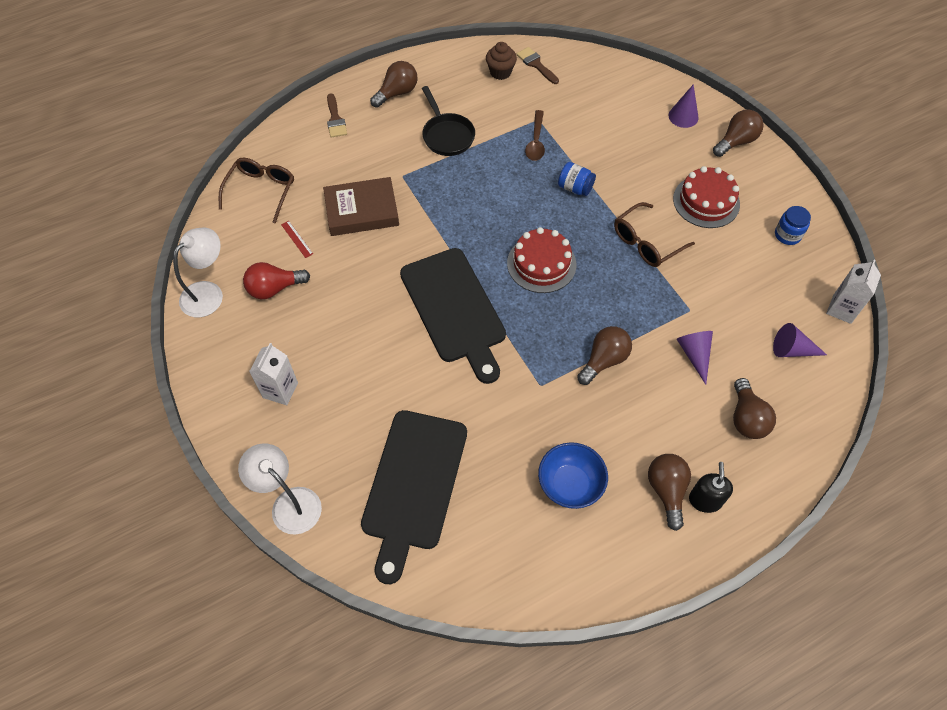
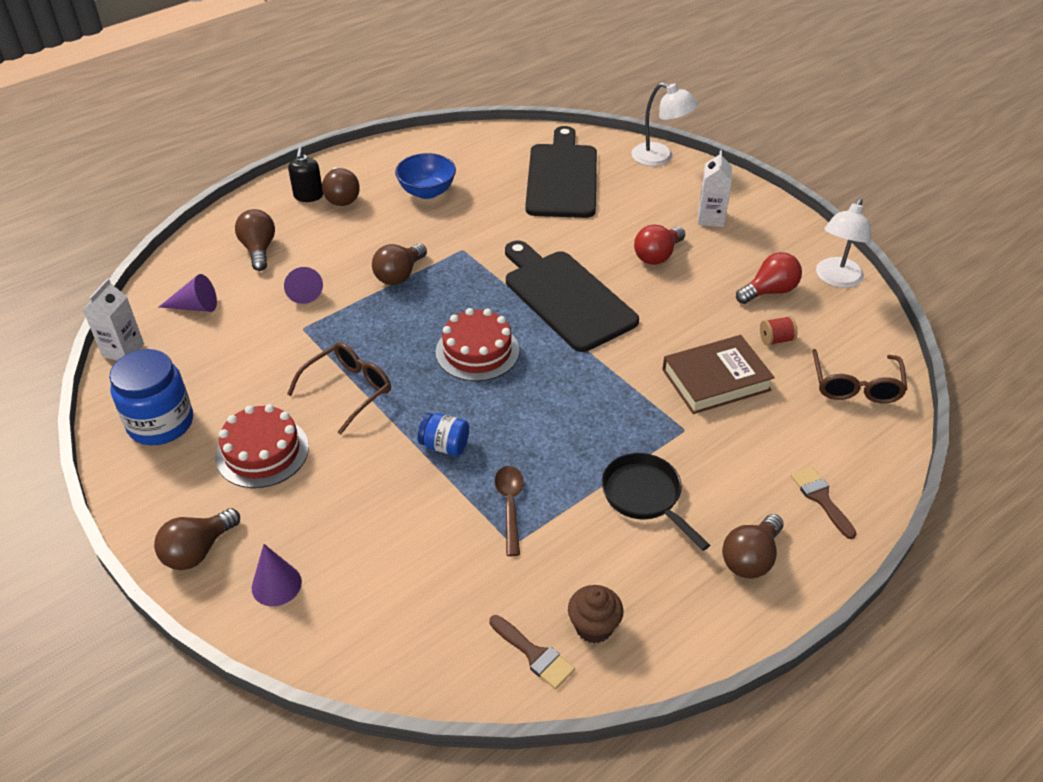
camera: 170 degrees right, 15 degrees down
red ruler [281,221,313,258] -> red spool [760,316,798,346]
blue jar [775,206,811,245] -> blue jar [109,349,193,445], size x1.83
none -> red light bulb [634,225,685,265]

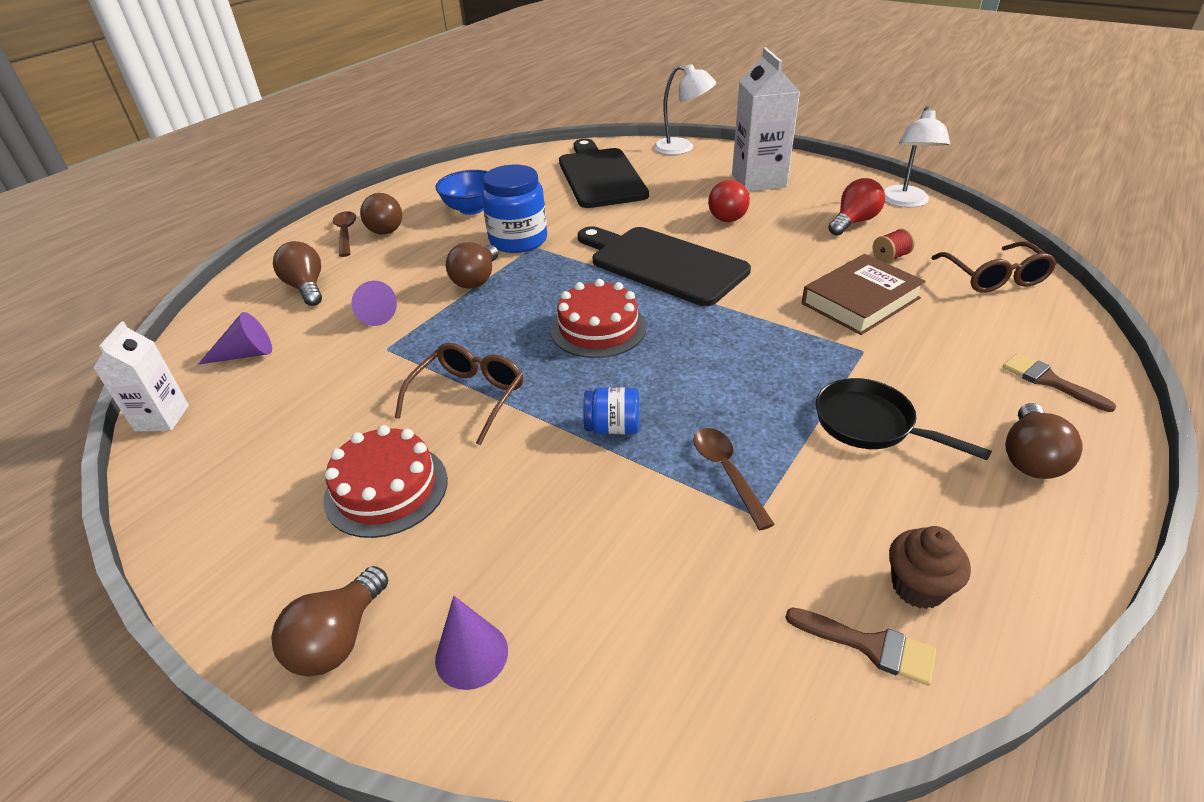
camera: 15 degrees left, 5 degrees down
blue jar [109,349,193,445] -> blue jar moved to [482,165,547,253]
black soap dispenser [288,147,323,202] -> brown spoon [333,211,356,257]
white carton [698,150,732,227] -> white carton [732,47,800,191], size x1.70

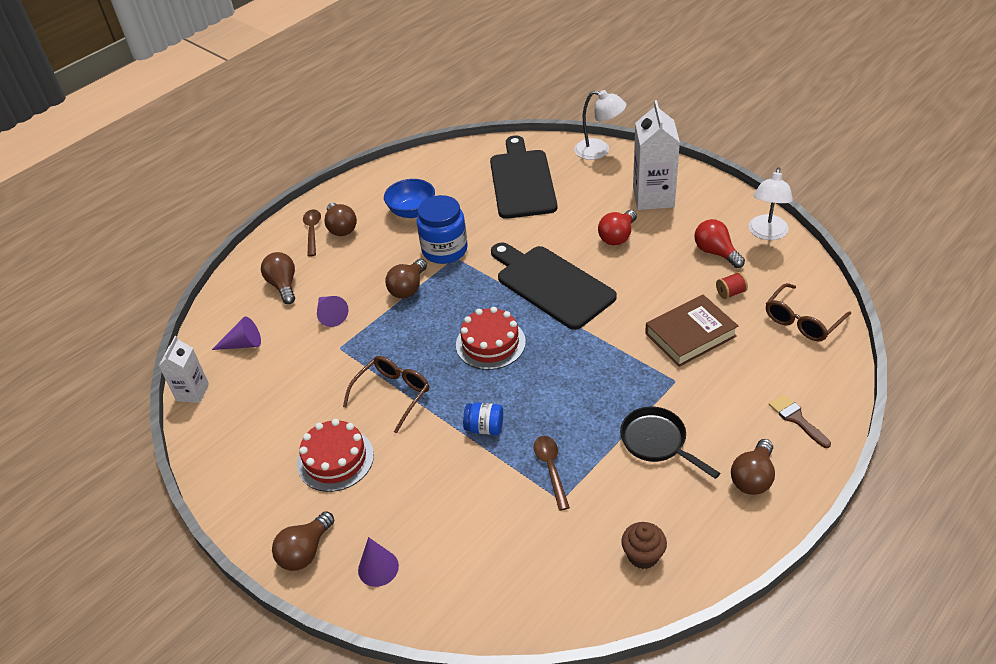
camera: 10 degrees right, 5 degrees up
brown brush [785,607,936,686] -> none
red light bulb [828,178,885,236] -> red light bulb turned 90 degrees counterclockwise [694,219,745,268]
brown glasses [931,241,1057,293] -> brown glasses turned 45 degrees clockwise [766,283,851,342]

